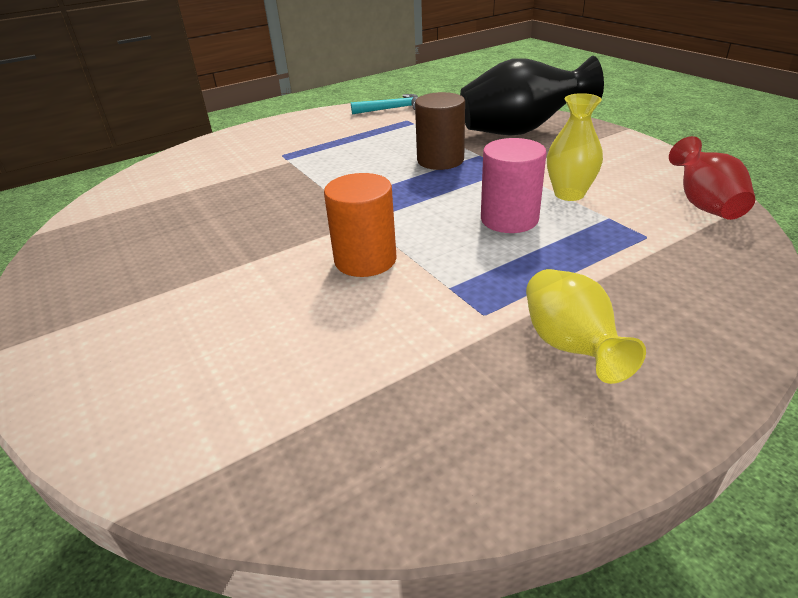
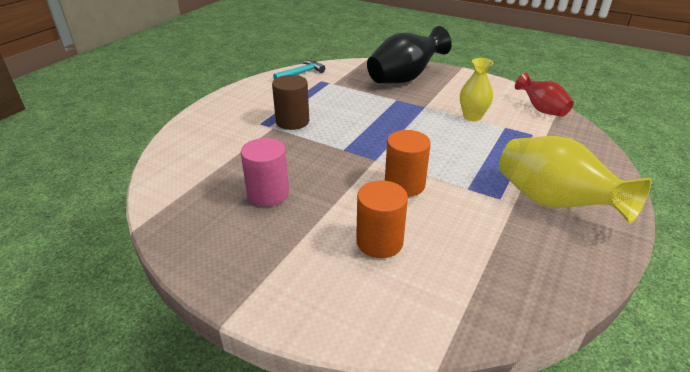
camera: 30 degrees left, 0 degrees up
brown cylinder [415,92,465,170] -> brown cylinder moved to [272,75,309,130]
pink cylinder [481,138,547,233] -> pink cylinder moved to [241,138,289,206]
yellow vase [526,269,646,384] -> yellow vase [499,136,652,223], size x1.69
none -> orange cylinder [356,180,408,258]

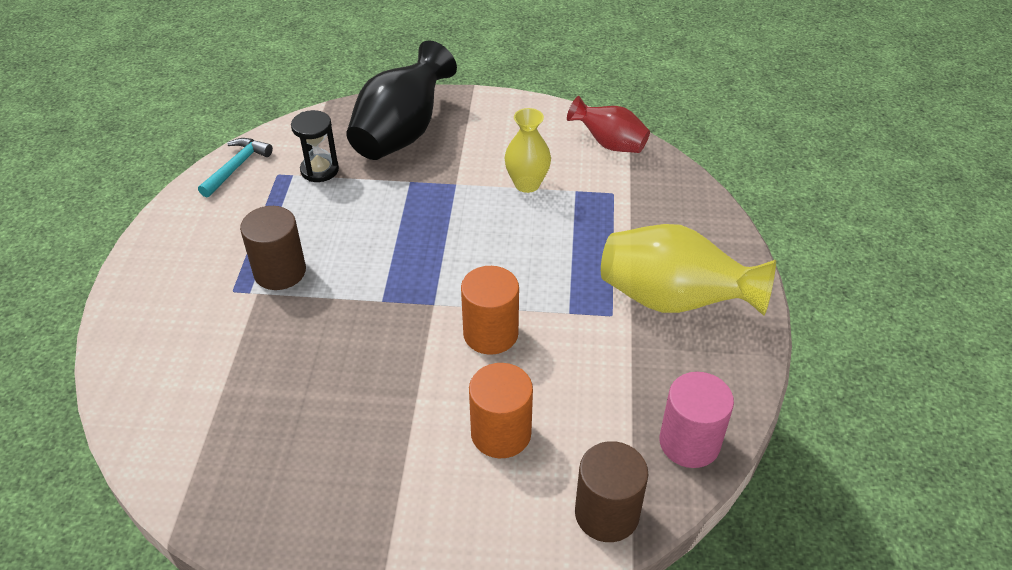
camera: 25 degrees left, 10 degrees up
pink cylinder [241,138,289,206] -> pink cylinder moved to [660,372,734,468]
none -> black hourglass [291,110,339,182]
none -> brown cylinder [575,441,648,542]

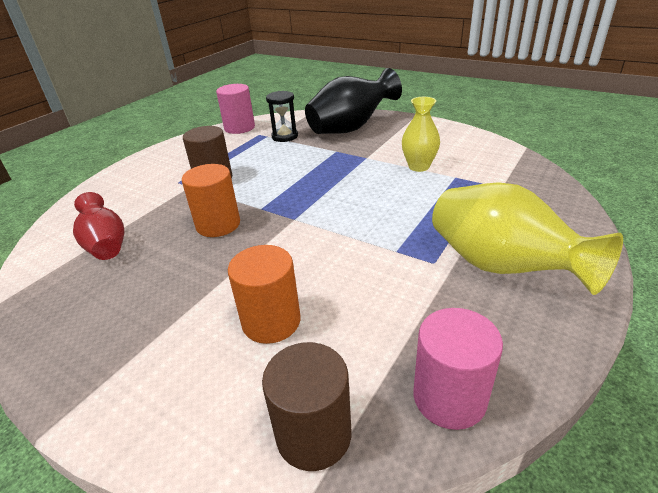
camera: 30 degrees right, 10 degrees down
turquoise hammer [198,138,273,197] -> pink cylinder [216,84,255,134]
orange cylinder [461,266,519,355] -> orange cylinder moved to [182,164,240,237]
red vase [567,96,650,153] -> red vase moved to [73,192,125,260]

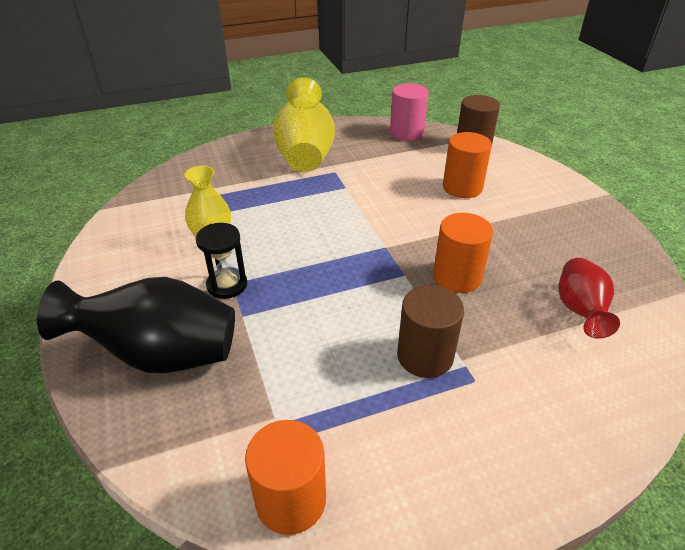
camera: 145 degrees left, 5 degrees up
pink cylinder [216,84,255,134] -> orange cylinder [245,420,326,535]
black hourglass [266,91,298,142] -> black hourglass moved to [196,223,247,299]

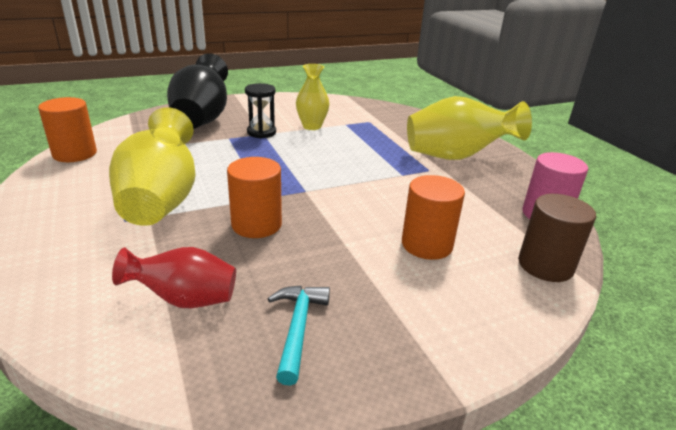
camera: 85 degrees right, 10 degrees down
brown cylinder [397,285,464,378] -> yellow vase [109,107,195,226]
none -> turquoise hammer [268,285,330,386]

